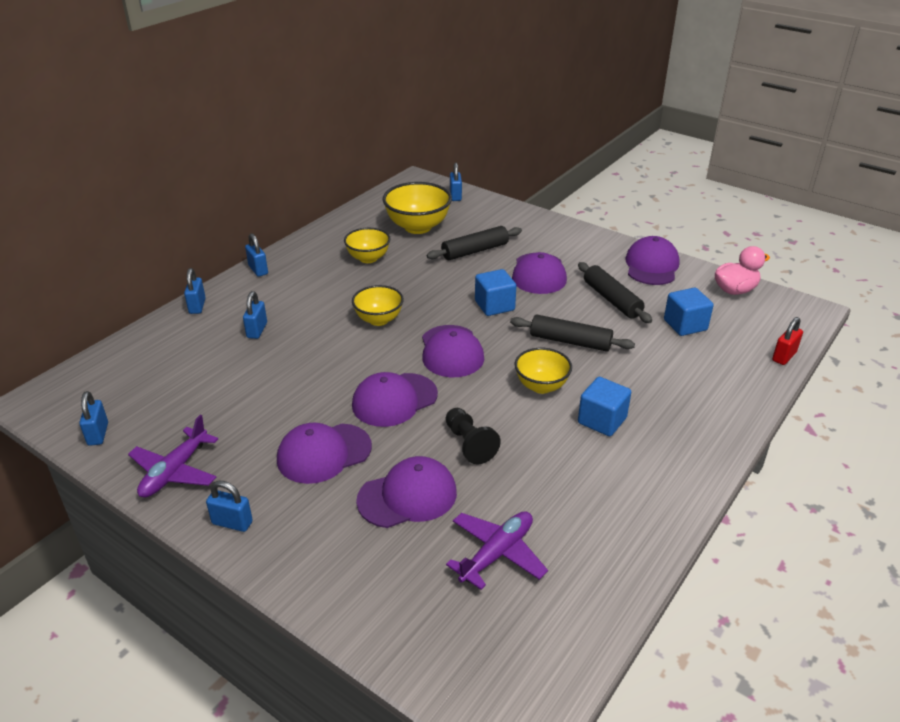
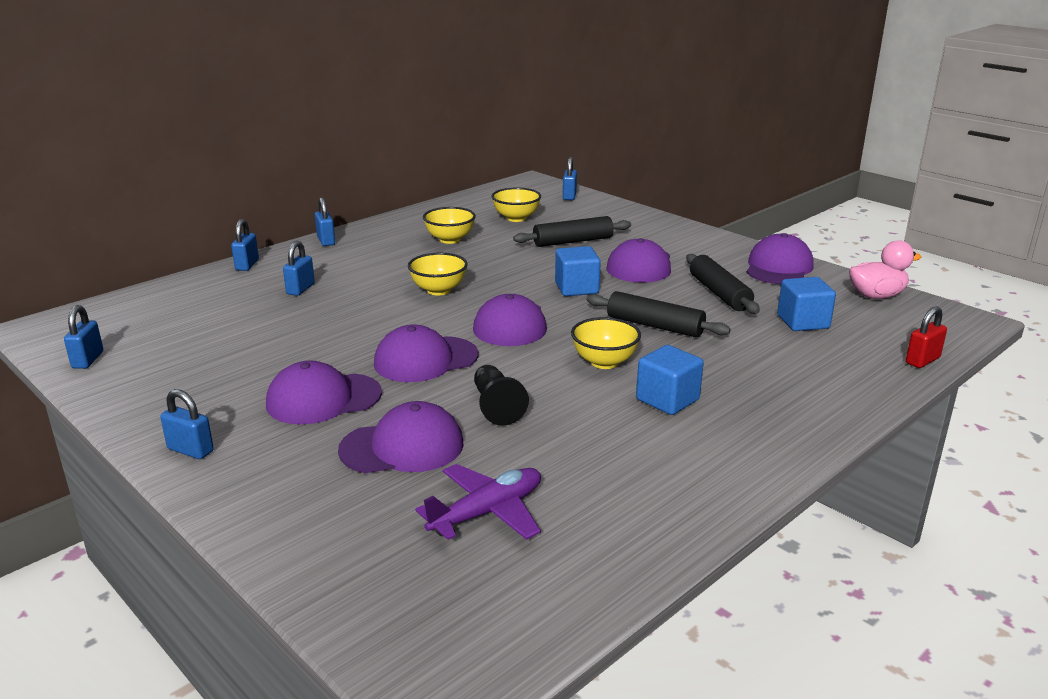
camera: 10 degrees right, 10 degrees down
purple plane [128,415,218,498] -> none
yellow bowl [383,182,452,234] -> yellow bowl [492,187,541,222], size x0.64

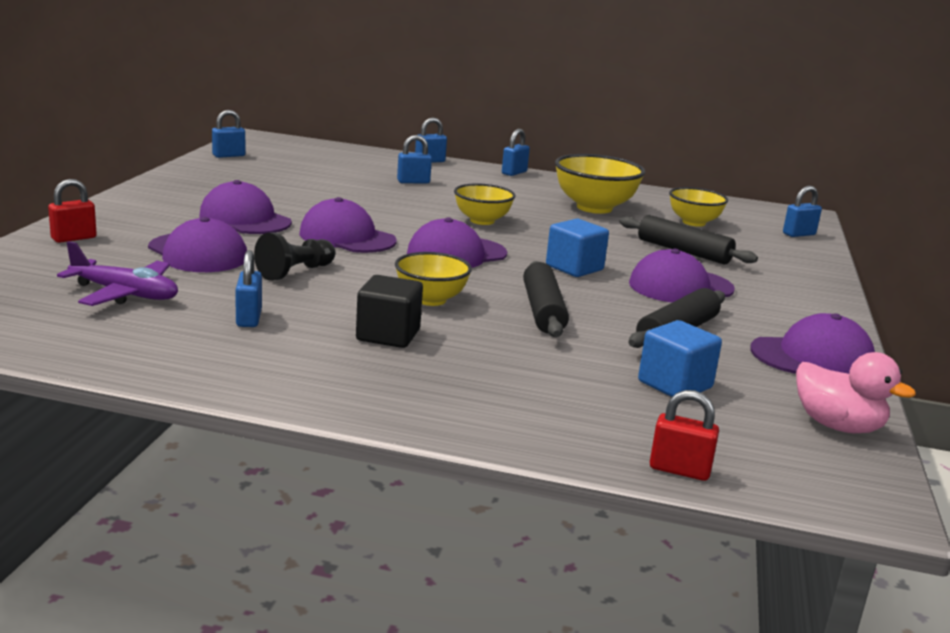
camera: 55 degrees right, 5 degrees down
blue padlock [160,389,214,459] -> blue padlock moved to [235,250,262,327]
yellow bowl [423,207,476,244] -> yellow bowl [555,154,646,214], size x1.57
blue cube [636,345,703,415] -> black cube [356,275,423,348]
none -> red padlock [48,179,97,243]

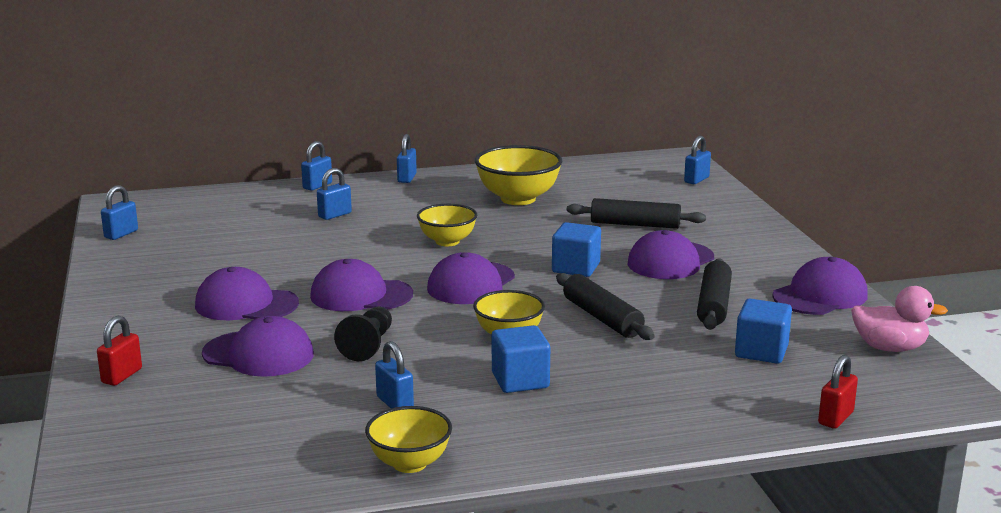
camera: 25 degrees left, 0 degrees up
purple plane [57,241,178,306] -> none
black cube [356,275,423,348] -> blue cube [492,325,550,393]
red padlock [650,390,719,481] -> red padlock turned 45 degrees counterclockwise [818,355,858,429]
yellow bowl [669,187,728,227] -> yellow bowl moved to [365,406,452,473]

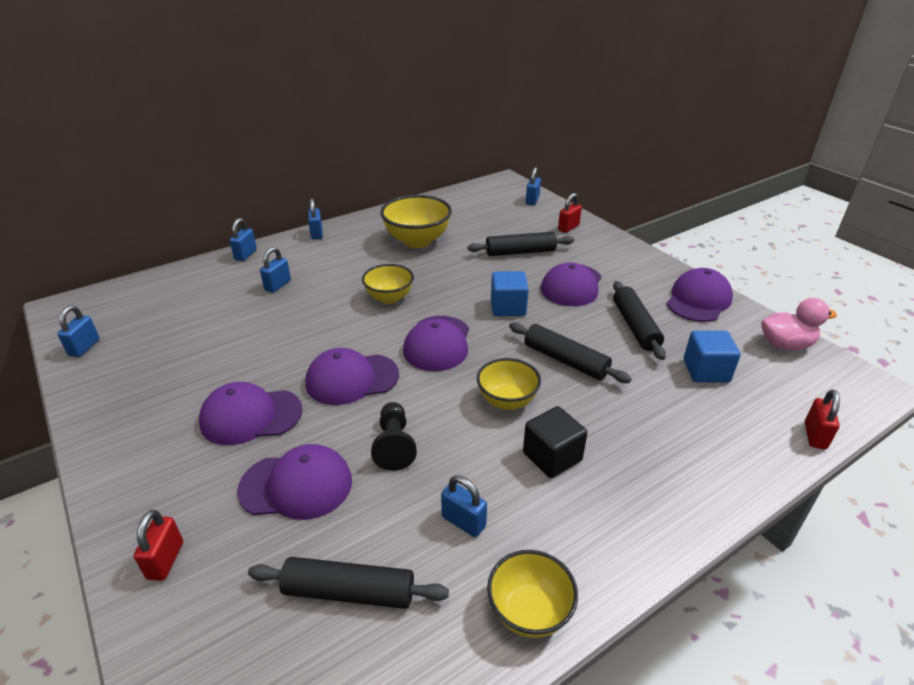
camera: 20 degrees left, 15 degrees up
blue cube [492,325,550,393] -> black cube [523,406,588,478]
none -> black rolling pin [248,557,449,609]
none -> red padlock [558,193,582,233]

